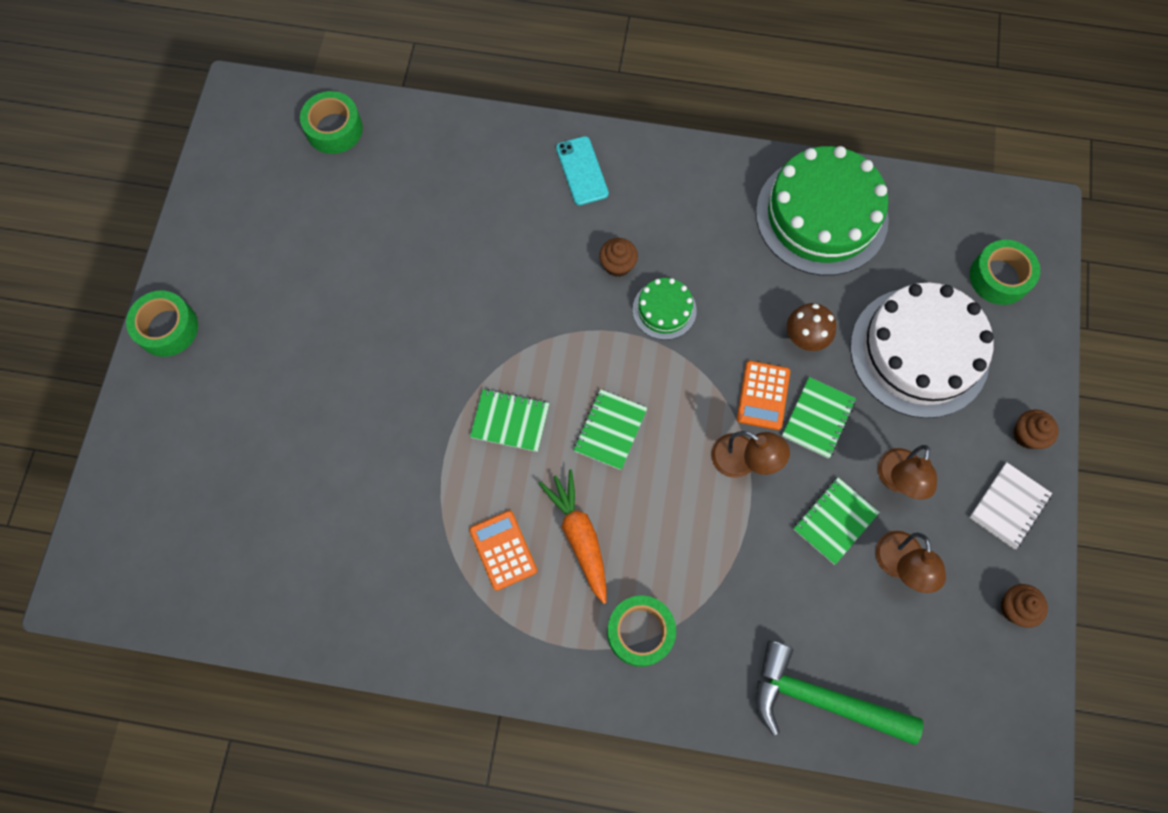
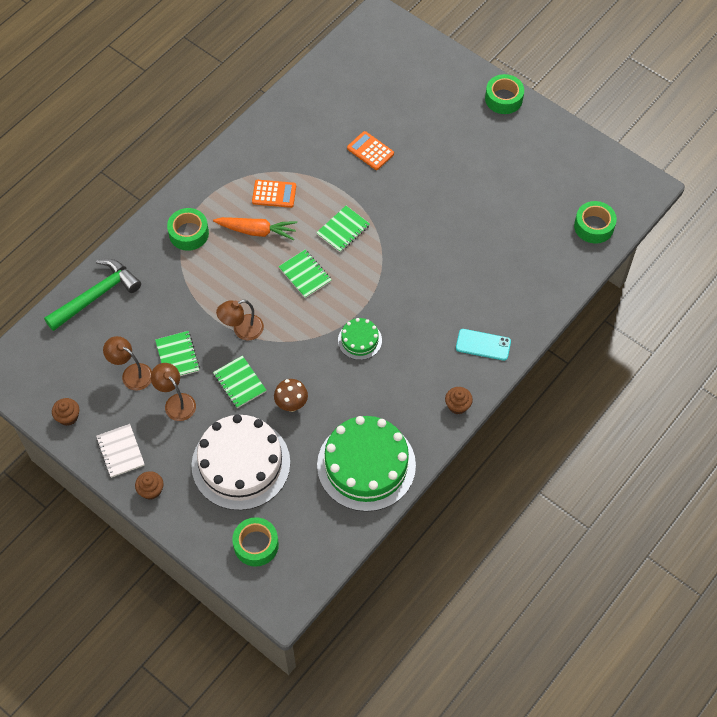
camera: 120 degrees right, 10 degrees down
brown cupcake [599,238,638,277] -> brown cupcake moved to [445,387,473,414]
orange calculator [737,361,790,430] -> orange calculator moved to [347,131,394,170]

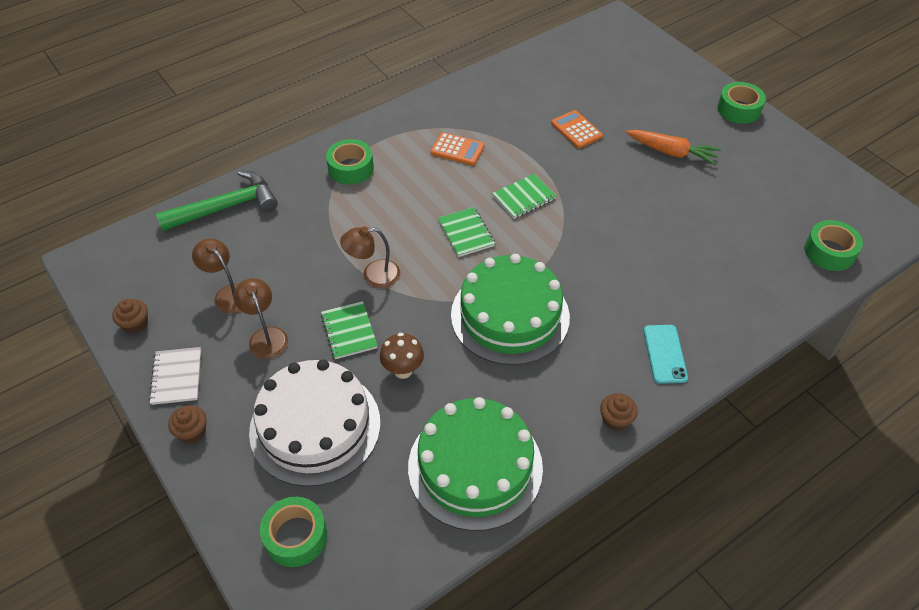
camera: 15 degrees right, 10 degrees down
green notebook [155,331,200,376] -> none
orange carrot [213,217,297,240] -> orange carrot moved to [626,130,721,165]
green cake [338,318,382,360] -> green cake [451,254,570,365], size x2.13
turquoise phone [456,329,511,361] -> turquoise phone turned 60 degrees clockwise [643,325,688,384]

